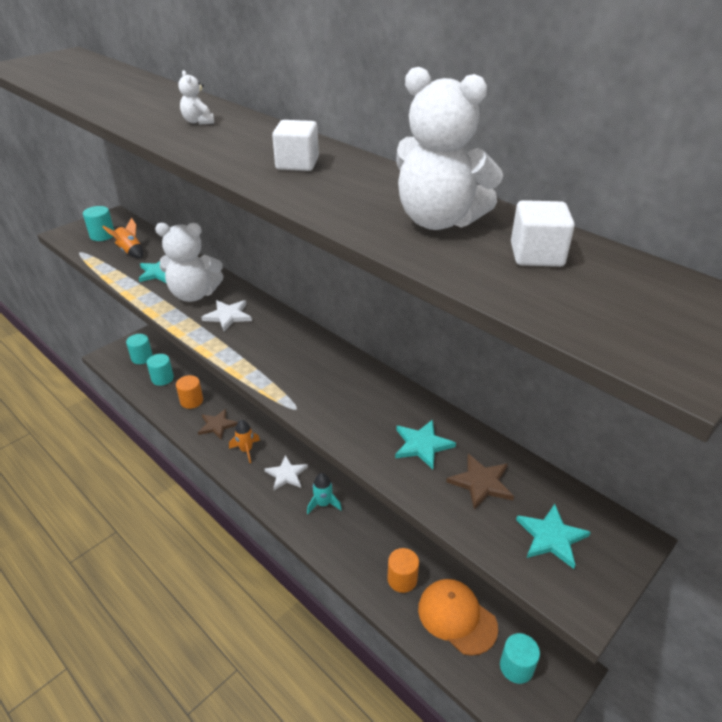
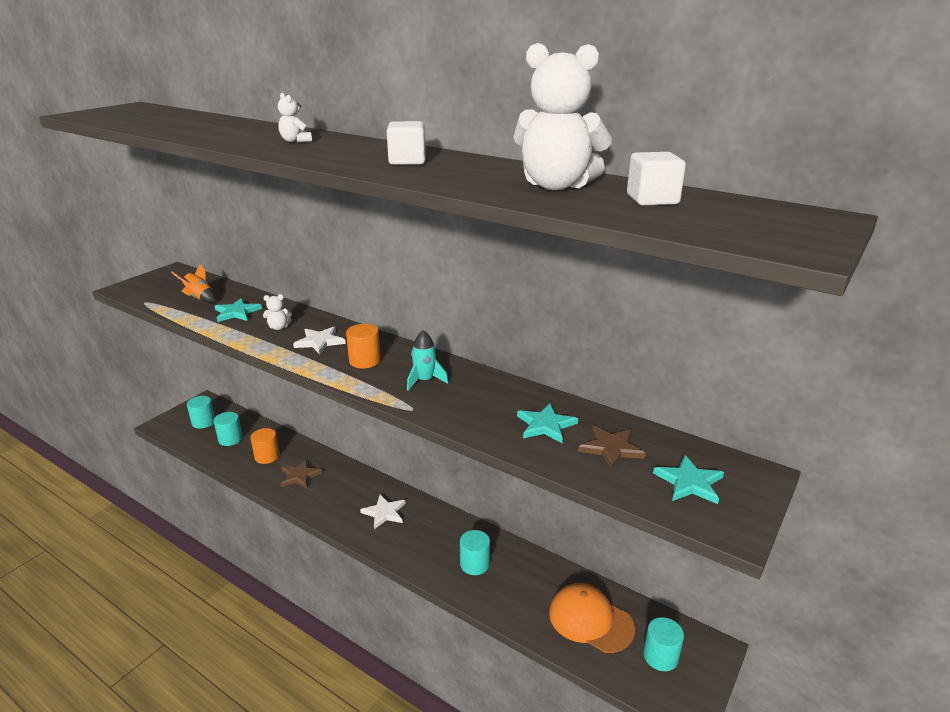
camera: 10 degrees left, 10 degrees down
turquoise cylinder [83,206,114,241] -> turquoise cylinder moved to [460,530,490,575]
white teddy bear [155,223,224,302] -> white teddy bear [263,294,292,330], size x0.44
orange rocket [229,420,260,463] -> none
turquoise rocket [307,473,342,514] -> turquoise rocket moved to [407,330,449,390]
orange cylinder [387,548,419,593] -> orange cylinder moved to [346,324,381,368]

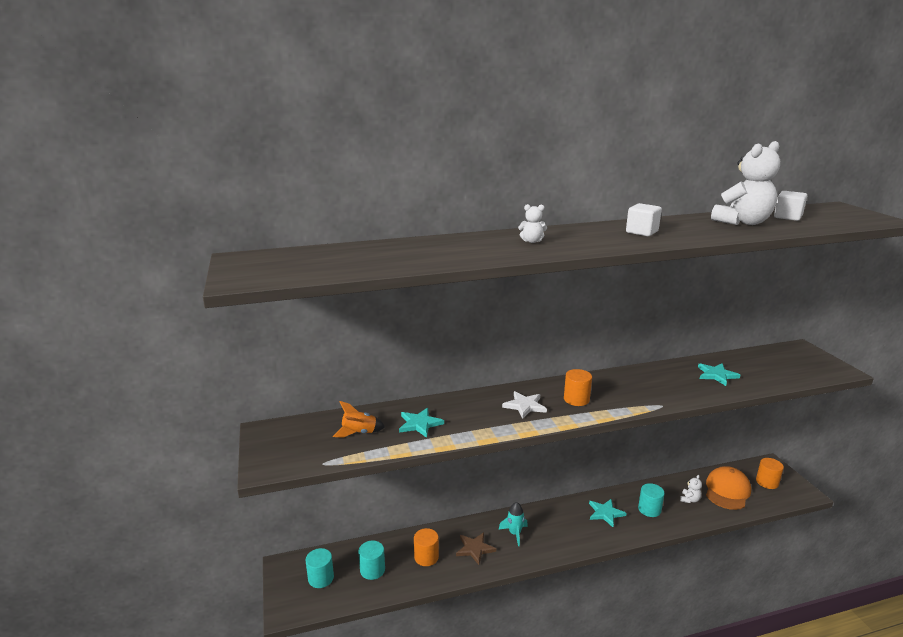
camera: 50 degrees left, 5 degrees down
white teddy bear [263,294,292,330] -> white teddy bear moved to [680,475,702,503]
white star [360,495,405,529] -> none
turquoise rocket [407,330,449,390] -> turquoise rocket moved to [499,502,528,546]
orange cap [549,583,635,653] -> orange cap turned 135 degrees clockwise [706,466,751,510]
brown star [578,426,646,470] -> none
turquoise cylinder [643,617,684,671] -> orange cylinder [756,458,784,489]
turquoise star [653,455,724,504] -> turquoise star moved to [589,499,627,527]

